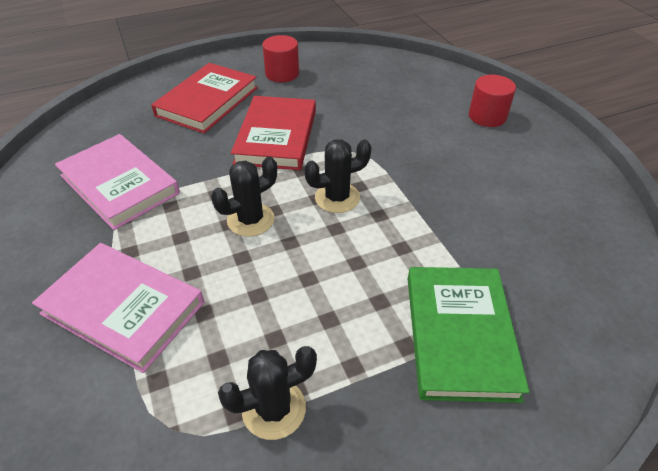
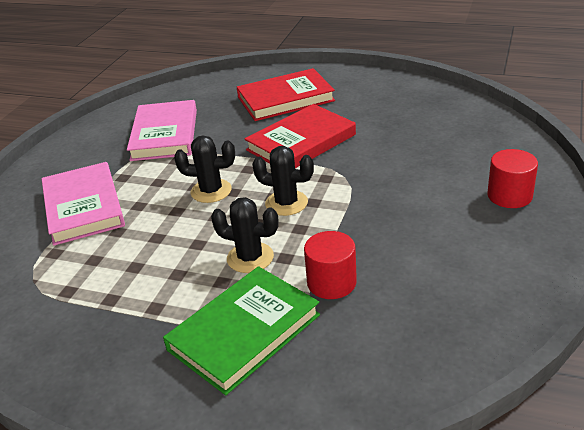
camera: 45 degrees right, 10 degrees down
black cactus [218,346,317,440] -> black cactus moved to [211,197,279,273]
red cylinder [262,35,299,82] -> red cylinder moved to [304,231,357,299]

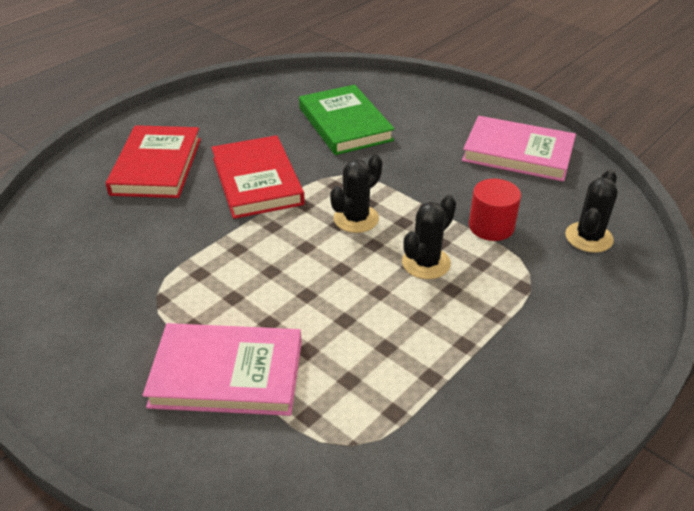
camera: 70 degrees left, 5 degrees up
pink book [127,100,197,161] -> pink book moved to [462,116,576,182]
green book [163,266,320,395] -> green book moved to [299,85,395,155]
black cactus [174,135,235,203] -> black cactus moved to [565,169,618,253]
red cylinder [487,149,538,208] -> none

